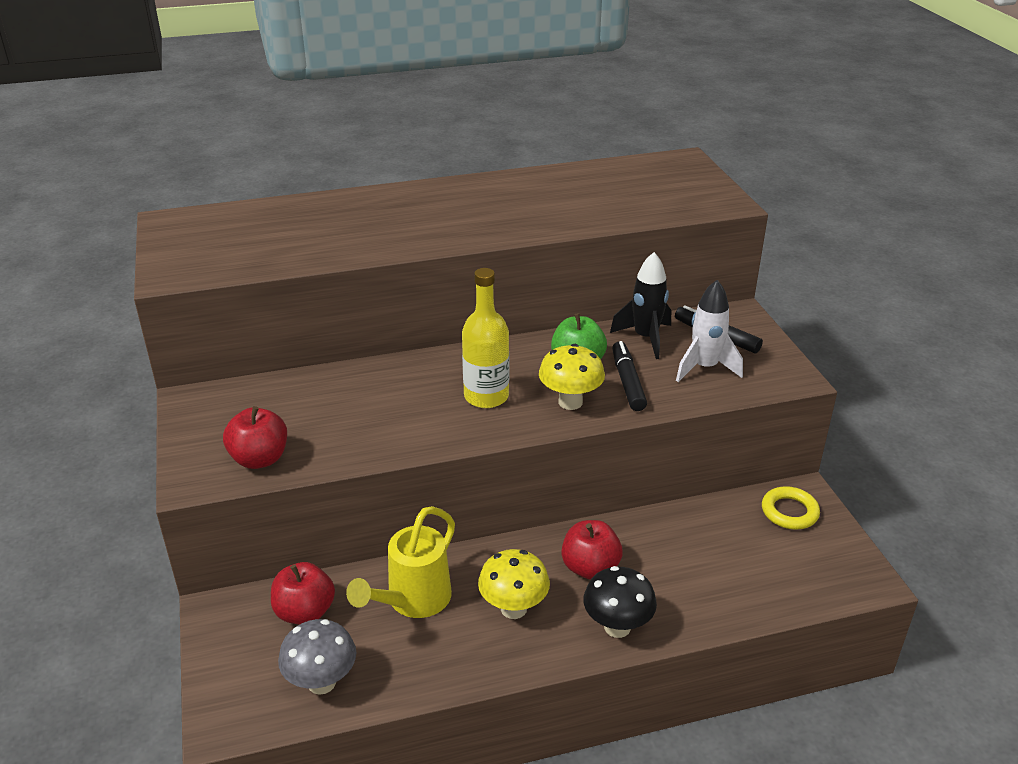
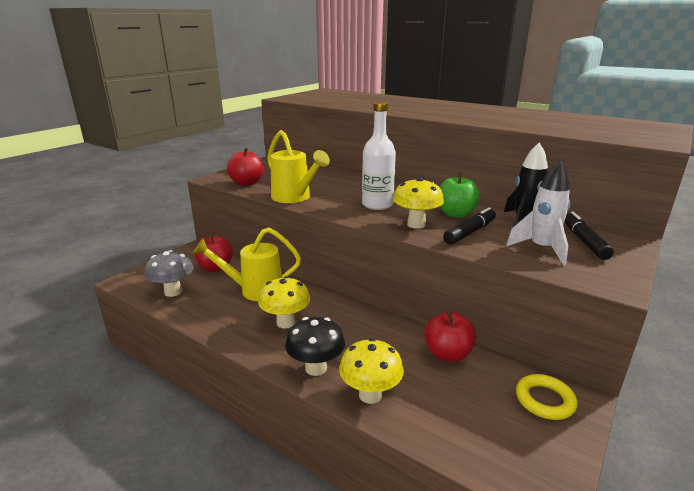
camera: 50 degrees right, 10 degrees down
yellow bottle [462,268,509,408] -> white bottle [362,101,396,210]
red apple [562,520,623,579] -> red apple moved to [424,310,476,362]
none -> yellow watering can [267,130,330,203]
none -> yellow mushroom [339,338,404,404]

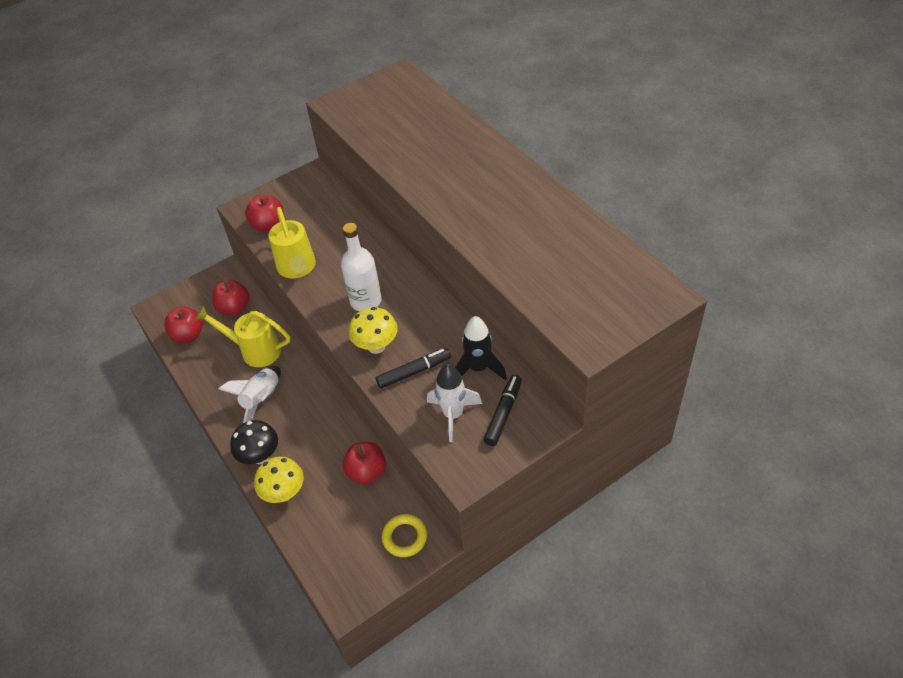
camera: 25 degrees right, 25 degrees up
grey mushroom [144,250,194,297] -> red apple [164,307,203,343]
yellow mushroom [258,276,310,329] -> white rocket [218,366,281,423]
green apple [439,172,480,218] -> none

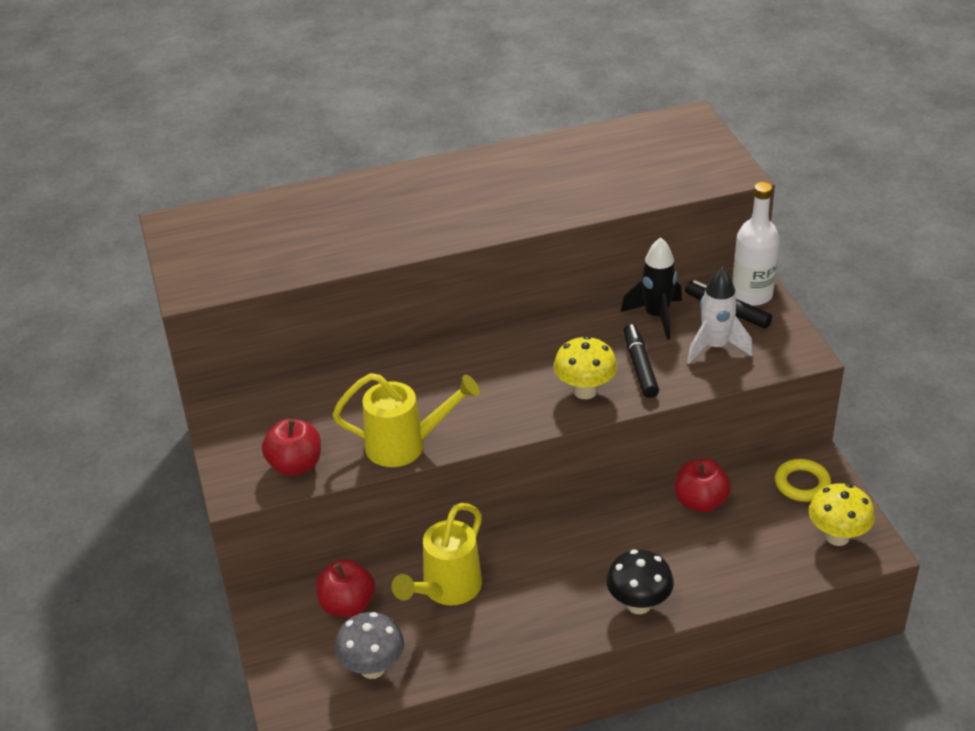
camera: 75 degrees left, 10 degrees down
red apple [164,307,203,343] -> grey mushroom [335,612,404,679]
white rocket [218,366,281,423] -> none
yellow mushroom [254,456,303,503] -> yellow mushroom moved to [809,483,875,546]
white bottle [341,223,382,311] -> white bottle moved to [732,182,780,306]

